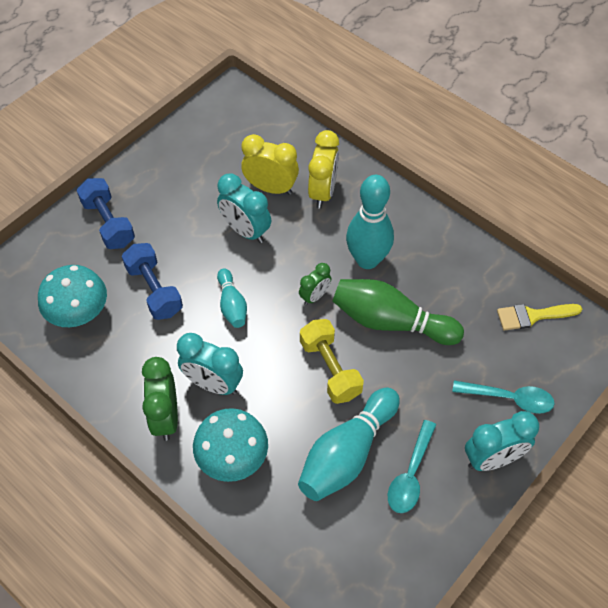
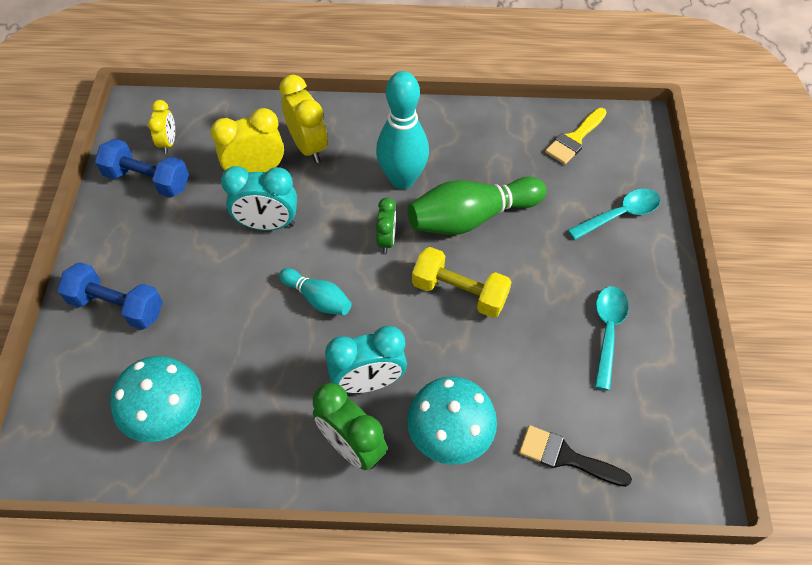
camera: 40 degrees left, 0 degrees up
blue dumbbell [122,243,183,320] -> blue dumbbell moved to [95,139,189,198]
turquoise bowling pin [298,388,400,501] -> none
turquoise spoon [388,420,436,513] -> turquoise spoon turned 150 degrees counterclockwise [595,286,629,390]
turquoise clock [465,411,539,471] -> none
none -> yellow clock [148,100,175,153]
none -> black brush [519,425,632,487]

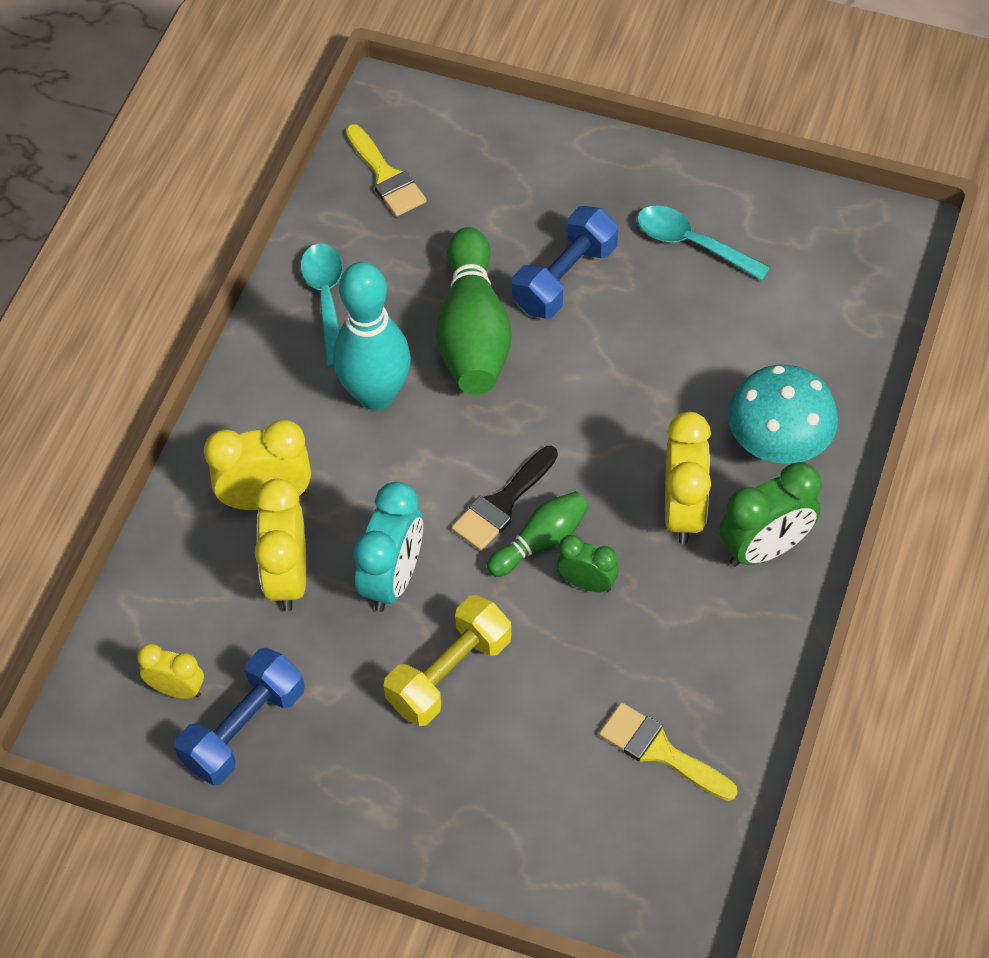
camera: 70 degrees left, 0 degrees up
blue dumbbell [57,262,163,330] -> blue dumbbell moved to [512,206,618,319]
turquoise mushroom [111,356,202,442] -> yellow brush [599,703,738,801]
turquoise bowling pin [279,268,352,315] -> green bowling pin [487,491,589,577]
turquoise clock [325,326,407,393] -> yellow clock [665,412,711,544]
green clock [376,197,396,253] -> green clock moved to [557,535,619,592]
yellow dumbbell [412,247,512,318] -> yellow dumbbell moved to [384,595,511,726]
black brush [519,425,632,487] -> black brush moved to [451,446,558,551]
turquoise spoon [568,189,660,240] -> turquoise spoon moved to [301,244,343,367]

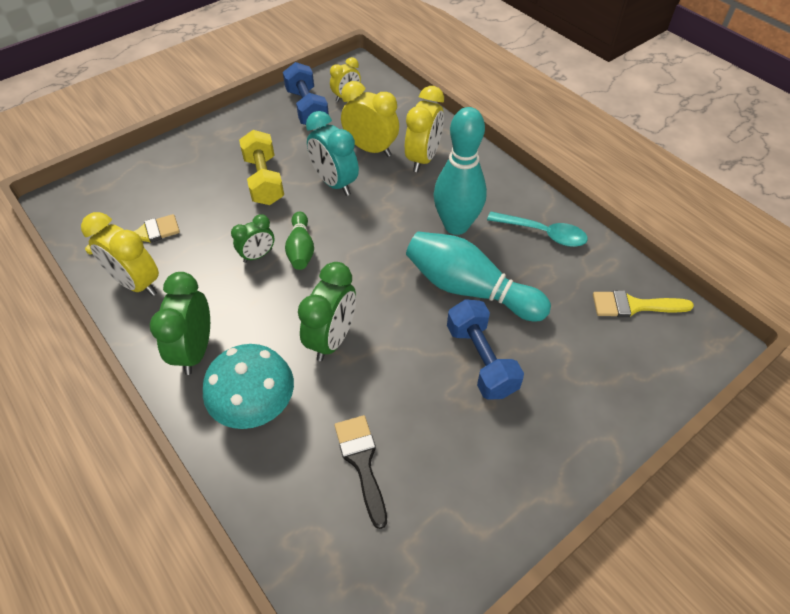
camera: 120 degrees right, 5 degrees down
green bowling pin [436,227,512,395] -> turquoise bowling pin [406,231,551,321]
black brush [451,446,558,551] -> black brush moved to [334,415,387,529]
turquoise spoon [637,205,771,280] -> none
yellow clock [665,412,711,544] -> yellow clock moved to [81,212,159,296]
none -> green clock [298,262,356,361]

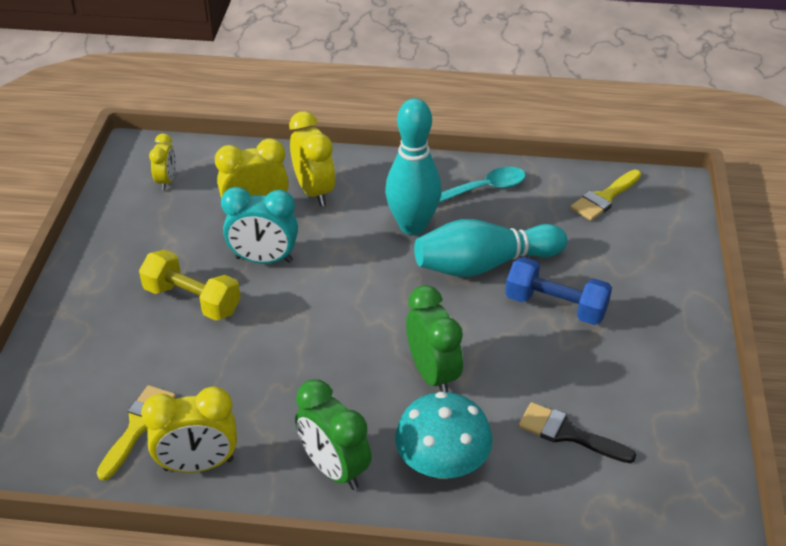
camera: 45 degrees left, 10 degrees down
green clock [231,214,274,263] -> none
blue dumbbell [283,62,329,125] -> none
green bowling pin [285,211,314,270] -> none

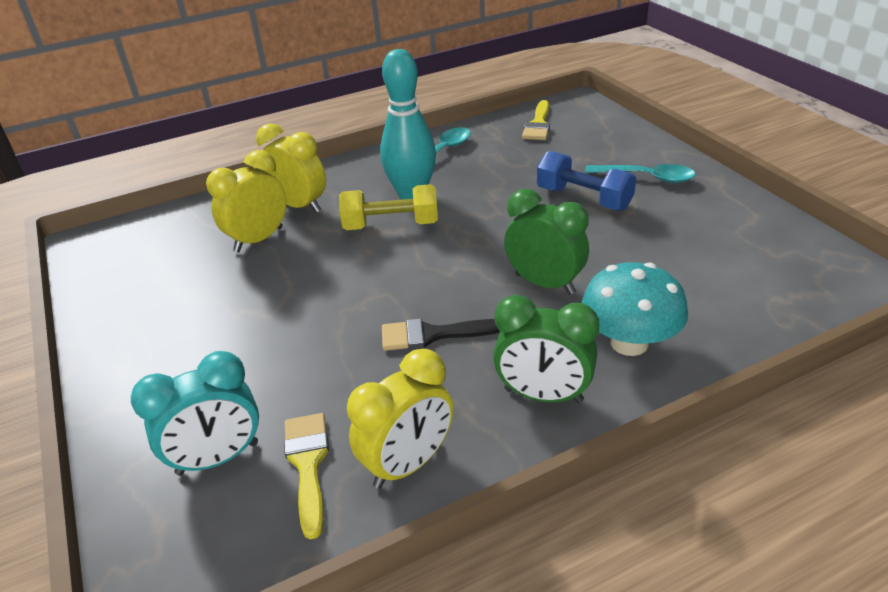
camera: 30 degrees left, 5 degrees down
yellow dumbbell [139,250,241,321] -> yellow dumbbell moved to [339,184,438,230]
yellow clock [149,133,176,190] -> none
turquoise clock [221,187,298,264] -> turquoise clock moved to [131,351,259,475]
turquoise bowling pin [414,219,567,277] -> none
blue dumbbell [505,257,612,325] -> blue dumbbell turned 45 degrees clockwise [537,151,636,211]
black brush [519,402,636,463] -> black brush moved to [382,318,500,351]
none -> turquoise spoon [585,164,696,183]

